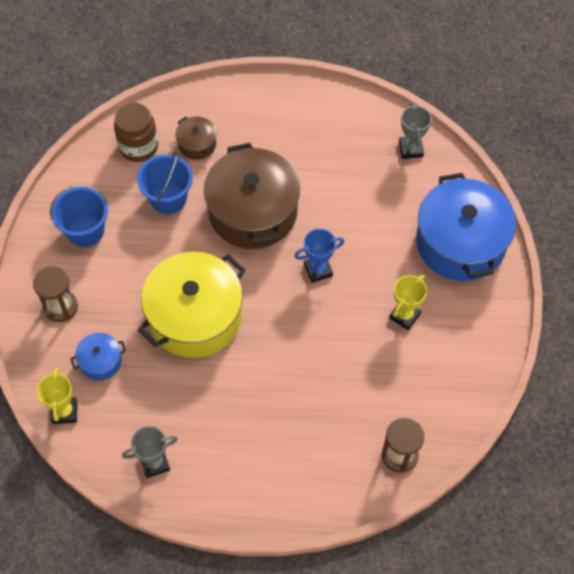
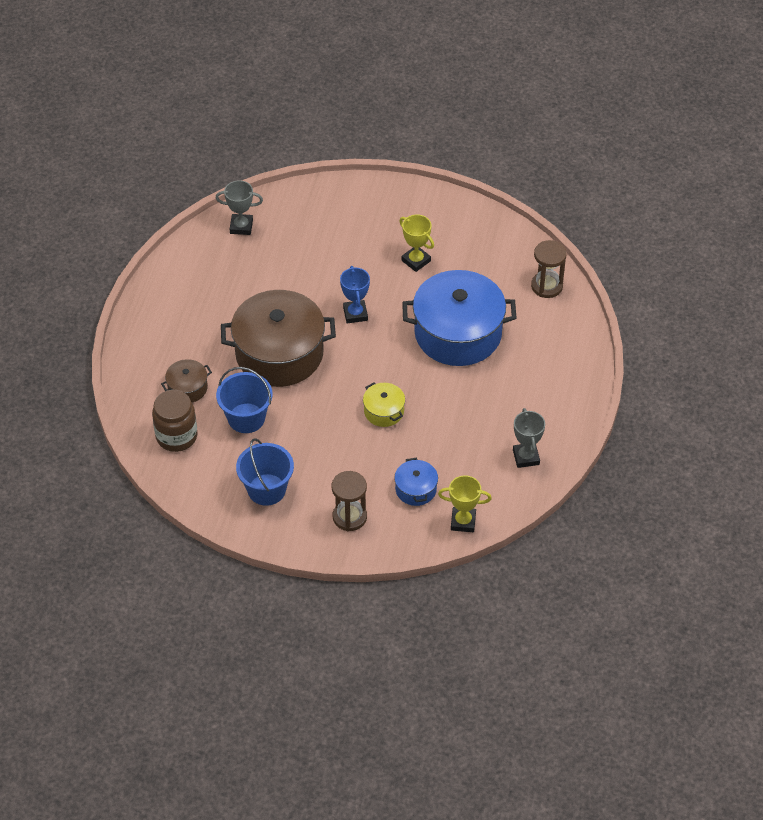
camera: 80 degrees left, 10 degrees down
yellow pot [138,252,246,358] -> yellow pot [363,382,405,427], size x0.45
blue pot [416,173,516,281] -> blue pot moved to [402,270,516,366]

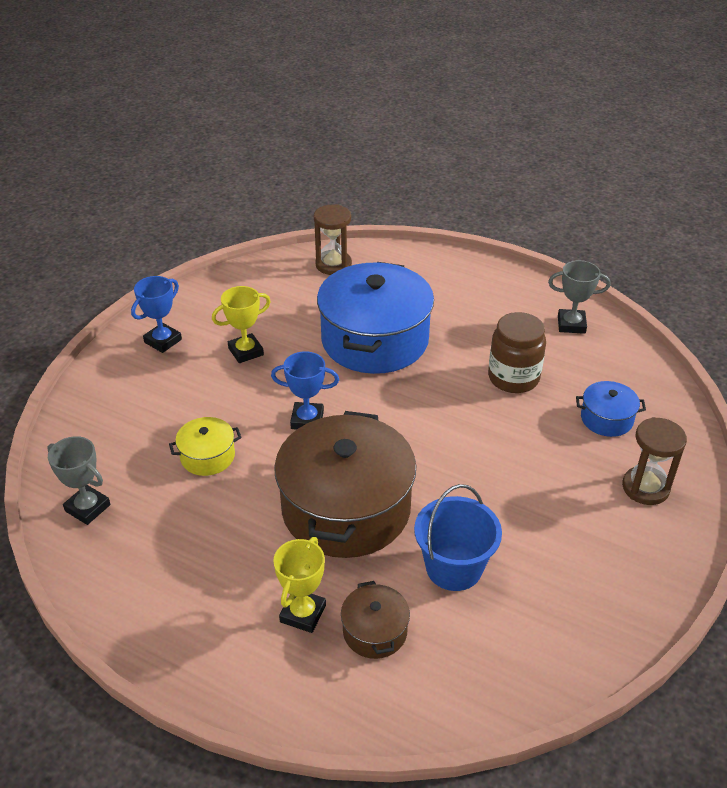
camera: 75 degrees left, 10 degrees down
brown jar [152,390,197,452] -> brown jar moved to [488,312,546,393]
grey trophy [216,180,263,235] -> grey trophy turned 75 degrees counterclockwise [47,436,111,525]
blue bucket [236,438,294,506] -> none
yellow pot [363,382,405,427] -> yellow pot moved to [169,417,242,476]
yellow trophy [438,475,492,532] -> yellow trophy moved to [273,537,326,633]
none -> blue trophy [131,276,182,353]

